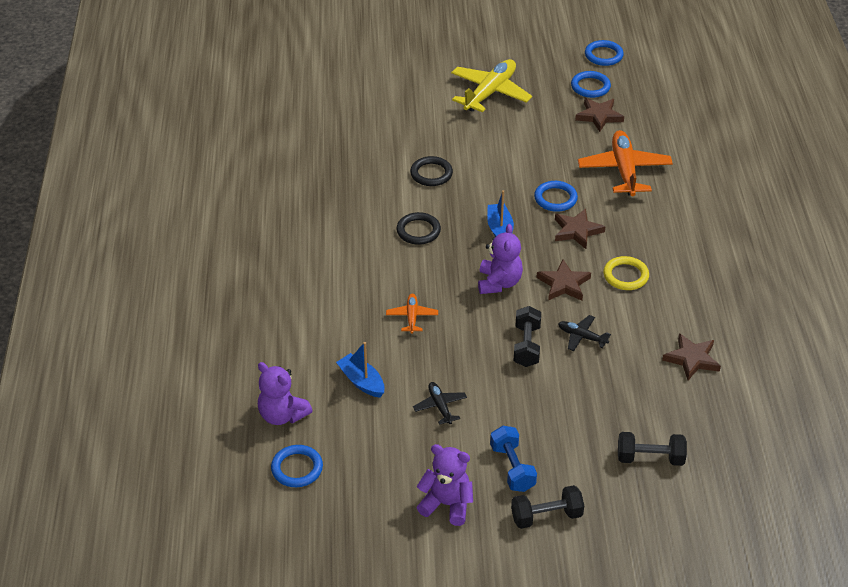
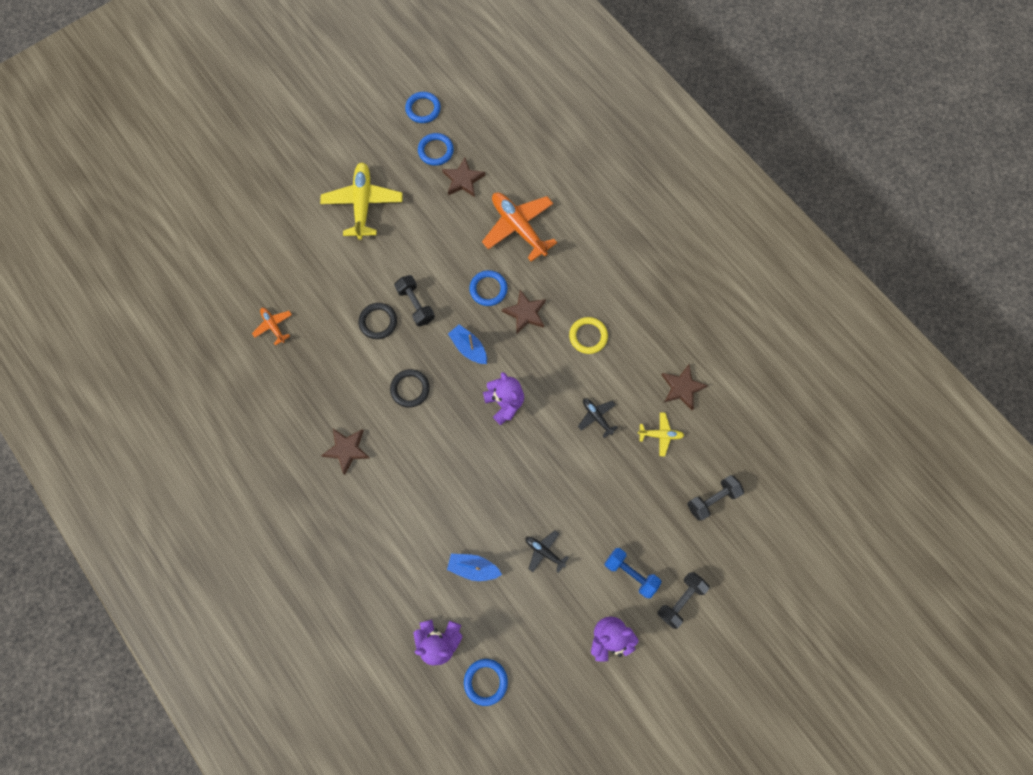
camera: 35 degrees left, 30 degrees up
orange plane [386,294,438,334] -> orange plane moved to [252,308,292,346]
black dumbbell [513,306,541,367] -> black dumbbell moved to [394,275,435,327]
brown star [536,260,591,300] -> brown star moved to [321,429,370,475]
black plane [558,315,611,351] -> black plane turned 60 degrees clockwise [578,398,618,438]
none -> yellow plane [638,412,685,457]

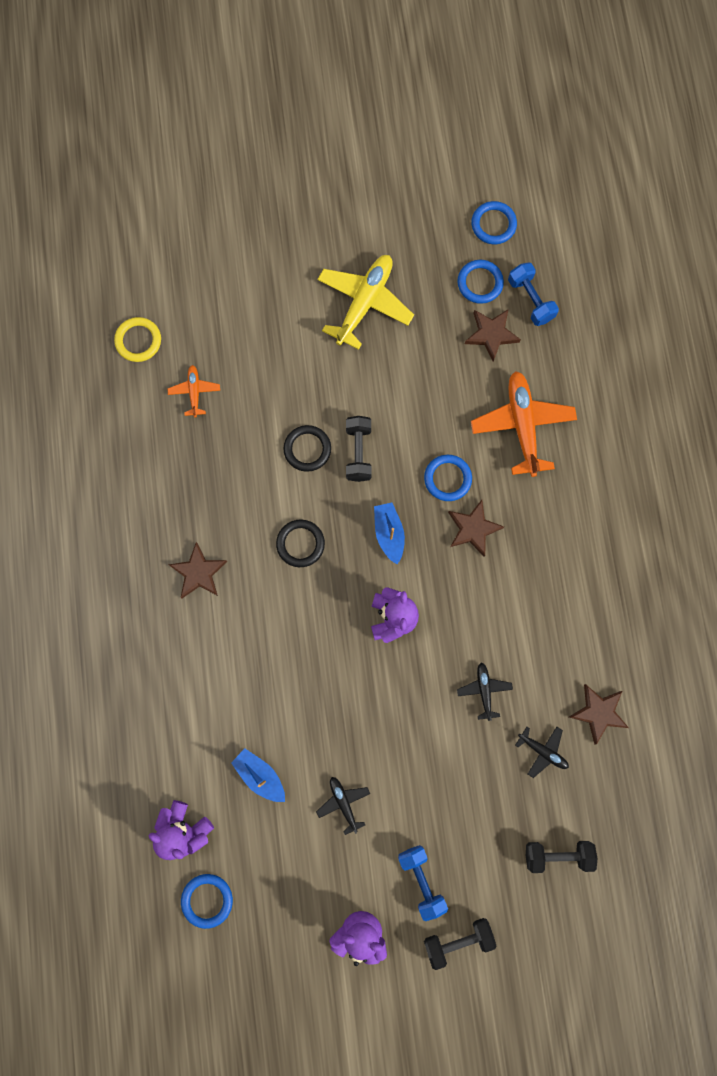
camera: 30 degrees right, 5 degrees up
yellow ring [569,317,608,354] -> yellow ring moved to [114,317,161,362]
yellow plane [638,412,685,457] -> black plane [515,727,569,778]
none -> blue dumbbell [508,262,559,326]

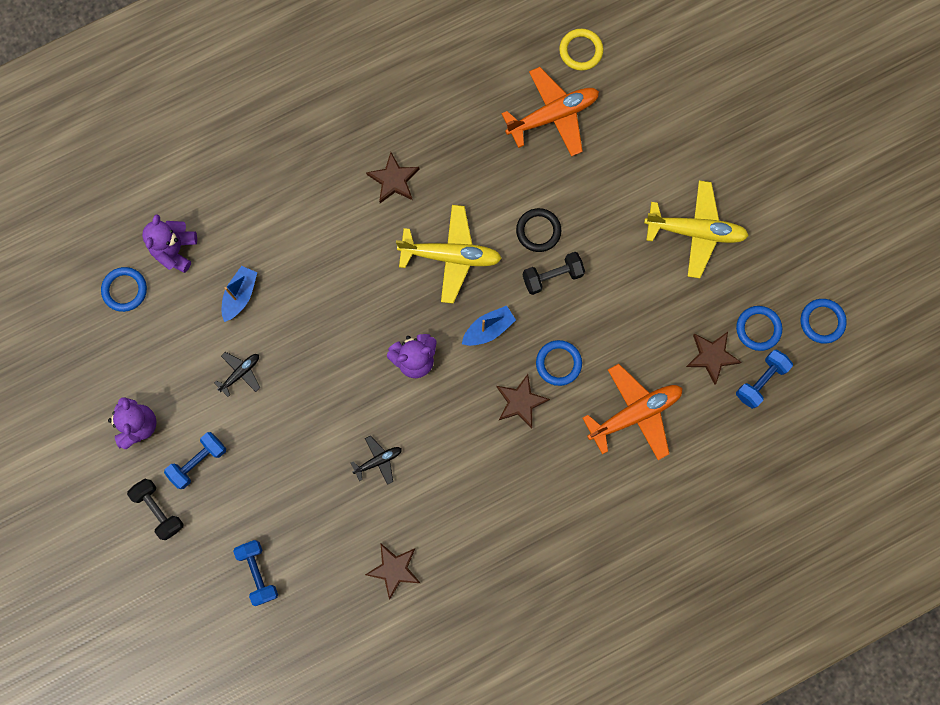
camera: 70 degrees right, 0 degrees up
orange plane [168,365,220,417] -> orange plane [502,67,599,157], size x1.99
black ring [276,520,325,567] -> yellow plane [396,205,502,304]
black plane [515,727,569,778] -> none
black dumbbell [526,841,597,873] -> blue dumbbell [233,540,278,606]

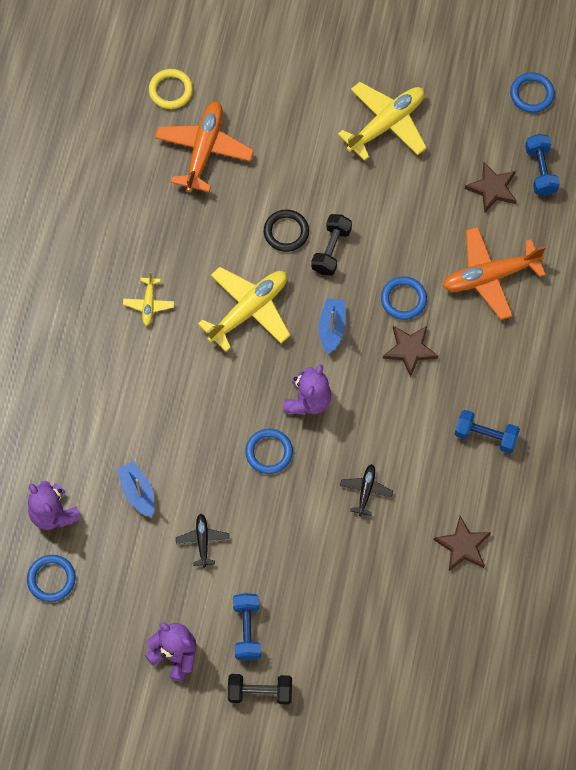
camera: 50 degrees left, 10 degrees down
blue dumbbell [233,540,278,606] -> blue dumbbell moved to [455,410,520,454]
brown star [366,152,420,203] -> yellow plane [123,272,174,326]
orange plane [583,364,683,460] -> orange plane turned 120 degrees counterclockwise [443,227,546,320]
blue ring [736,306,782,351] -> blue ring moved to [245,429,293,474]

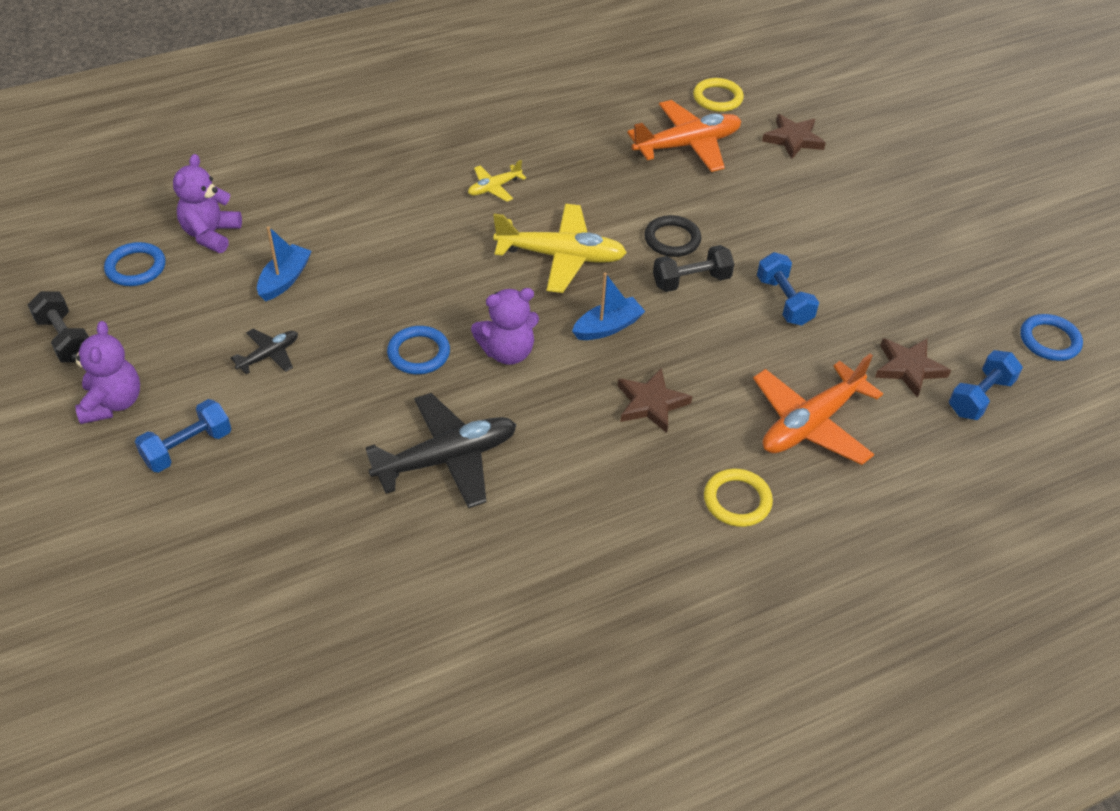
camera: 50 degrees right, 20 degrees down
black dumbbell [228,674,292,705] -> black dumbbell moved to [28,291,89,362]
yellow plane [338,82,427,161] -> none
black plane [340,464,393,516] -> black plane [366,393,517,508], size x1.99
blue ring [381,276,427,320] -> none
brown star [434,516,491,571] -> brown star moved to [762,114,826,159]
orange plane [443,227,546,320] -> orange plane turned 75 degrees counterclockwise [753,354,883,465]
blue dumbbell [455,410,520,454] -> blue dumbbell moved to [757,252,819,325]
none -> yellow ring [704,469,773,527]

